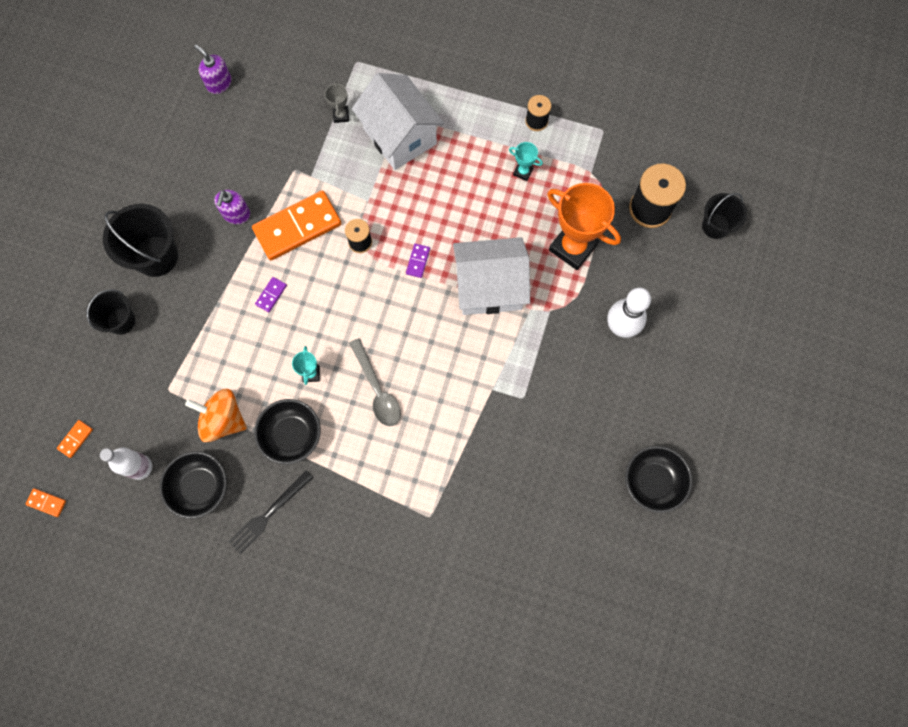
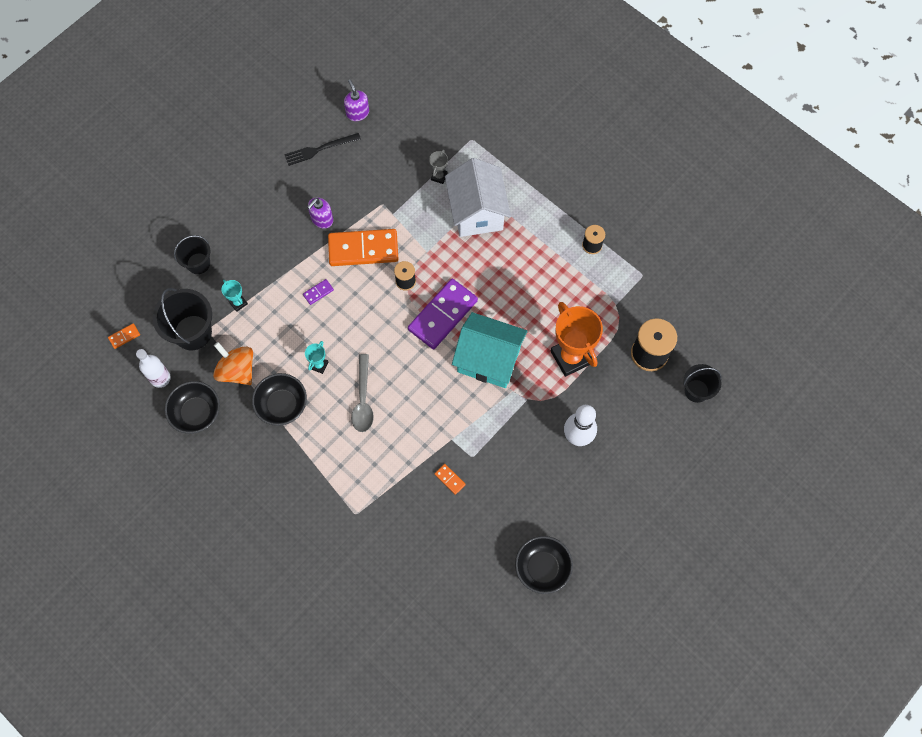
camera: 25 degrees right, 5 degrees down
orange domino [25,488,66,517] -> orange domino moved to [435,464,466,495]
black bucket [103,204,178,277] -> black bucket moved to [153,288,212,350]
black fork [228,470,313,554] -> black fork moved to [284,133,361,166]
purple domino [406,244,430,278] -> purple domino [408,279,478,349], size x2.45
white house [453,237,530,315] -> turquoise house [452,312,528,388]
turquoise trophy [509,142,543,181] -> turquoise trophy moved to [221,280,248,312]

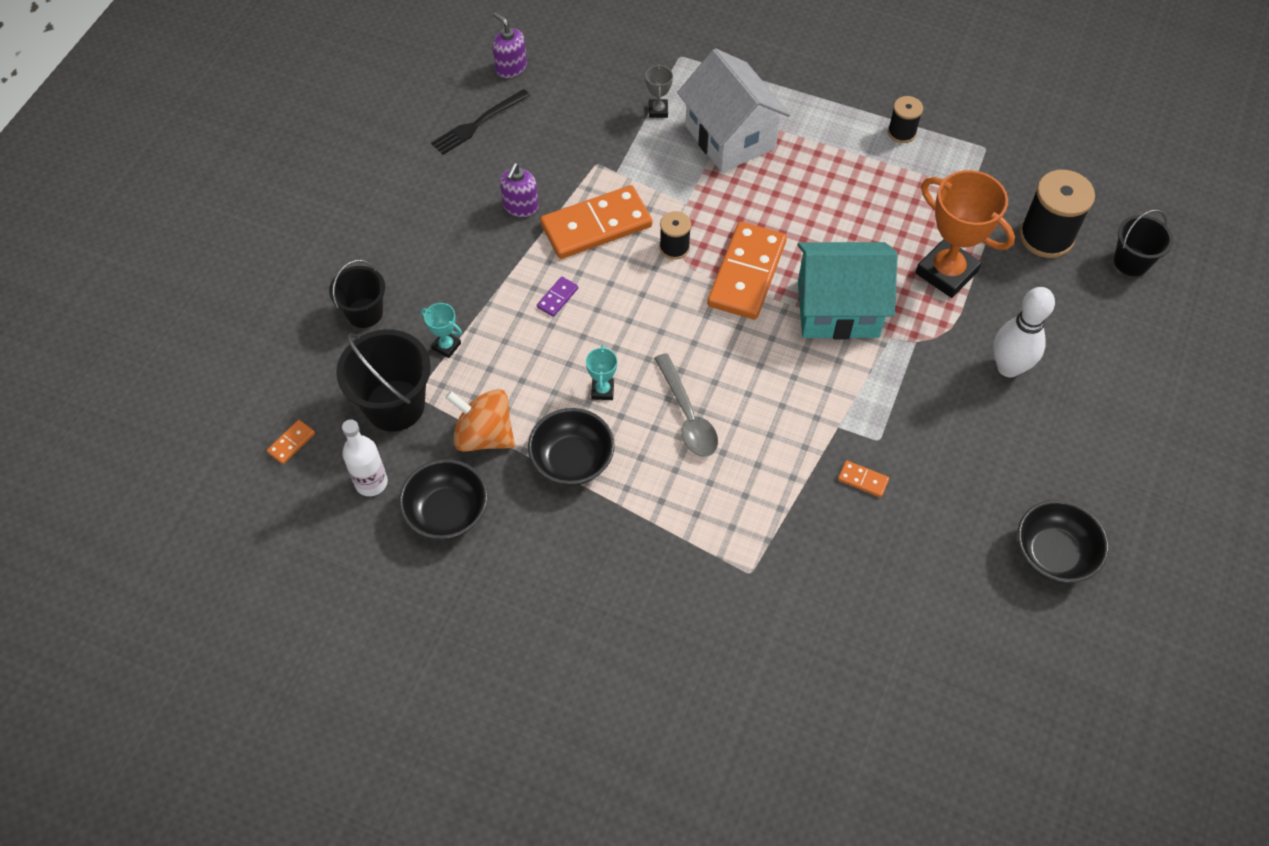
camera: 20 degrees left, 10 degrees down
purple domino [408,279,478,349] -> orange domino [707,222,787,320]

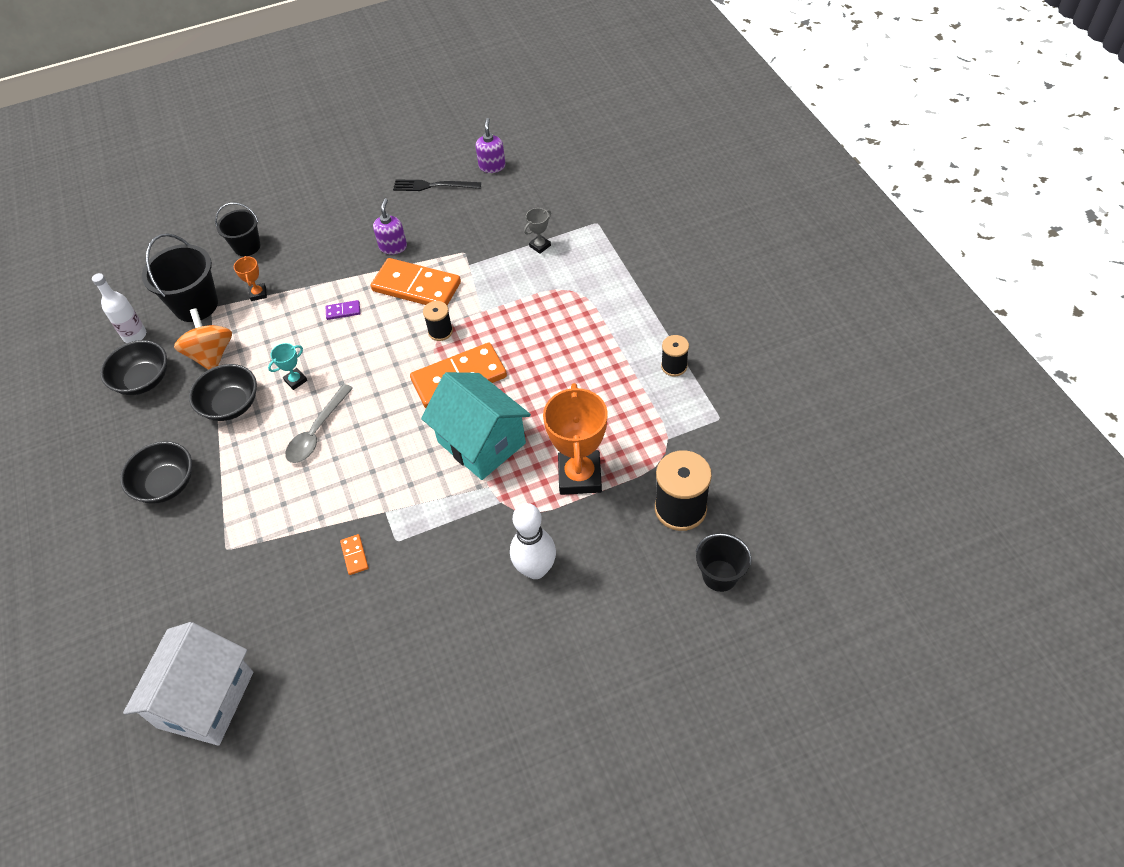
camera: 50 degrees right, 5 degrees down
orange domino [267,420,315,464] -> none
turquoise trophy [421,303,462,358] -> orange trophy [234,256,267,301]
purple soap dispenser [500,163,539,217] -> purple soap dispenser turned 120 degrees clockwise [373,198,407,255]
white house [677,49,790,172] -> white house moved to [123,622,253,746]
black bowl [1017,500,1109,583] -> black bowl moved to [120,441,192,504]

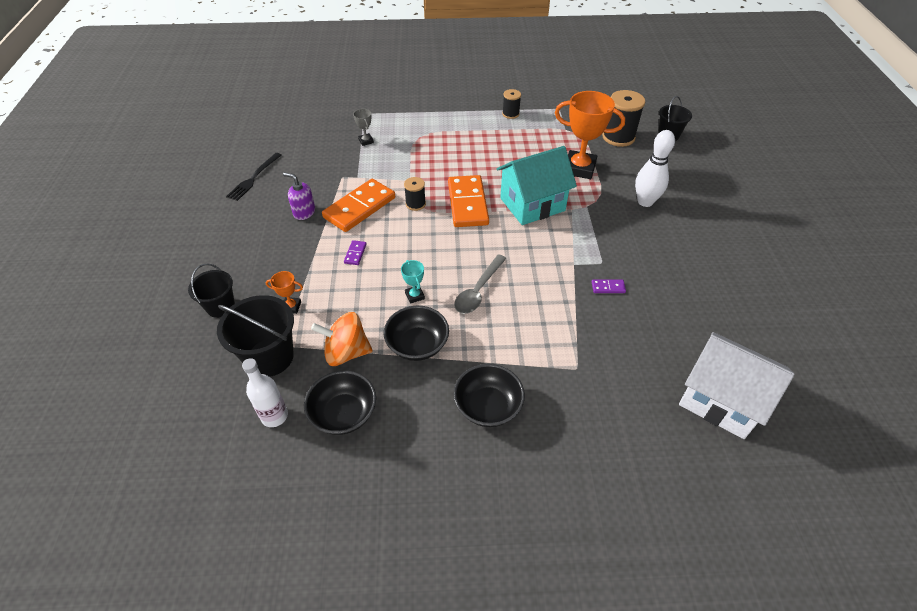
camera: 75 degrees left, 5 degrees down
grey spoon [285,384,353,463] -> grey spoon turned 75 degrees clockwise [454,254,507,314]
orange domino [340,534,368,575] -> purple domino [592,279,626,293]
purple soap dispenser [476,118,506,173] -> none

